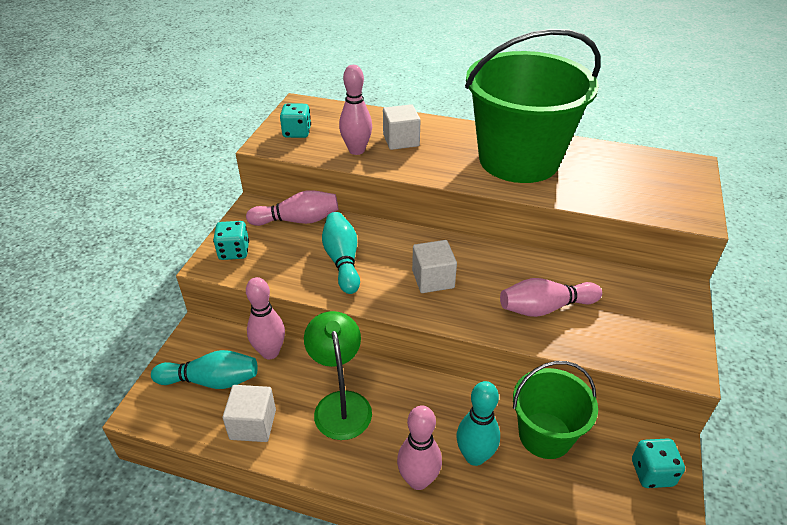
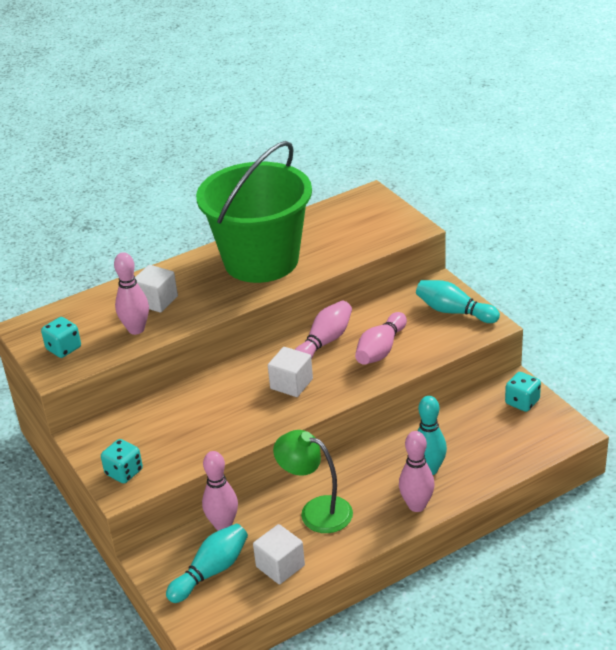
camera: 45 degrees left, 5 degrees down
pink bowling pin [246,190,338,226] -> pink bowling pin moved to [295,301,352,359]
turquoise bowling pin [322,212,360,294] -> turquoise bowling pin moved to [416,280,500,323]
green bucket [513,361,598,459] -> none

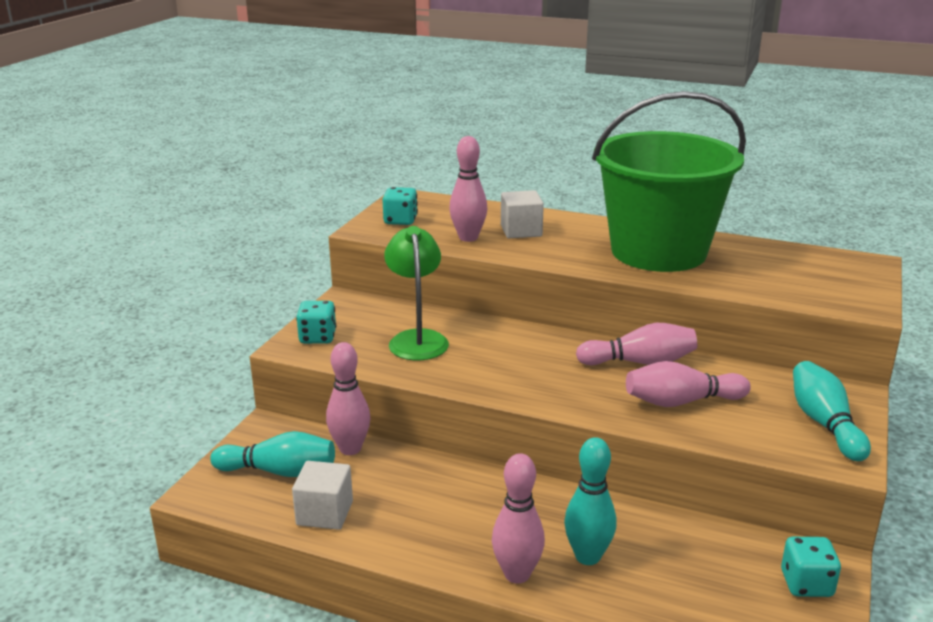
camera: 50 degrees right, 10 degrees down
white cube [268,347,313,397] -> none
green lamp [273,430,353,533] -> green lamp moved to [384,226,449,360]

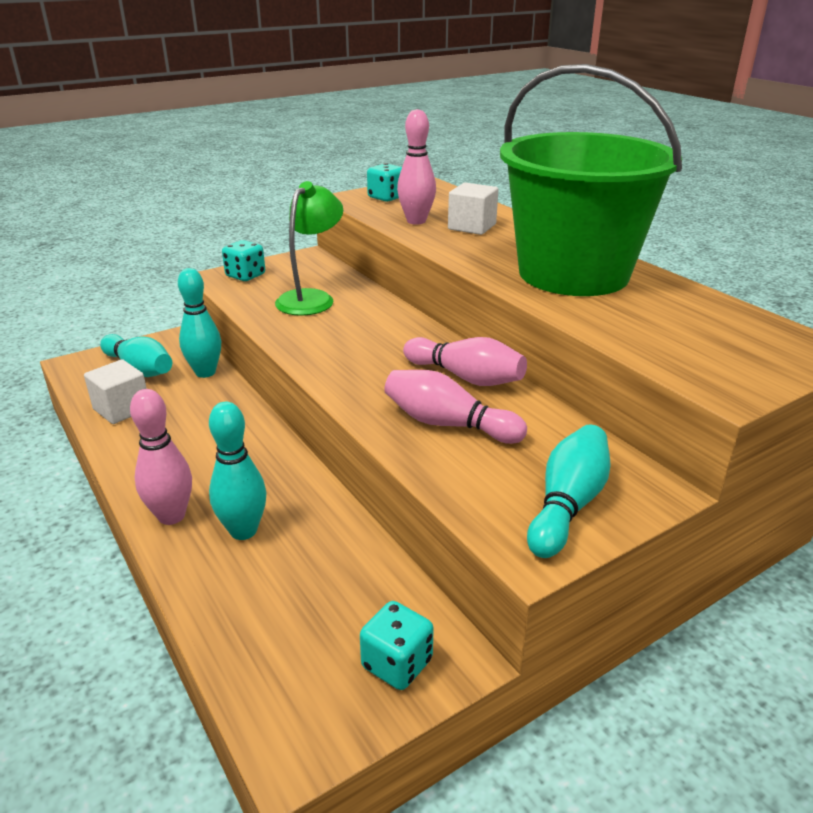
camera: 35 degrees right, 5 degrees up
pink bowling pin [326,342,370,455] -> turquoise bowling pin [178,268,221,378]

